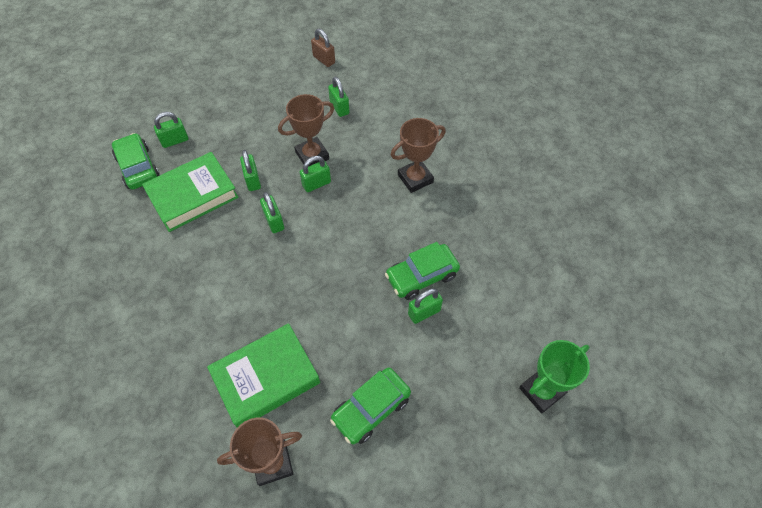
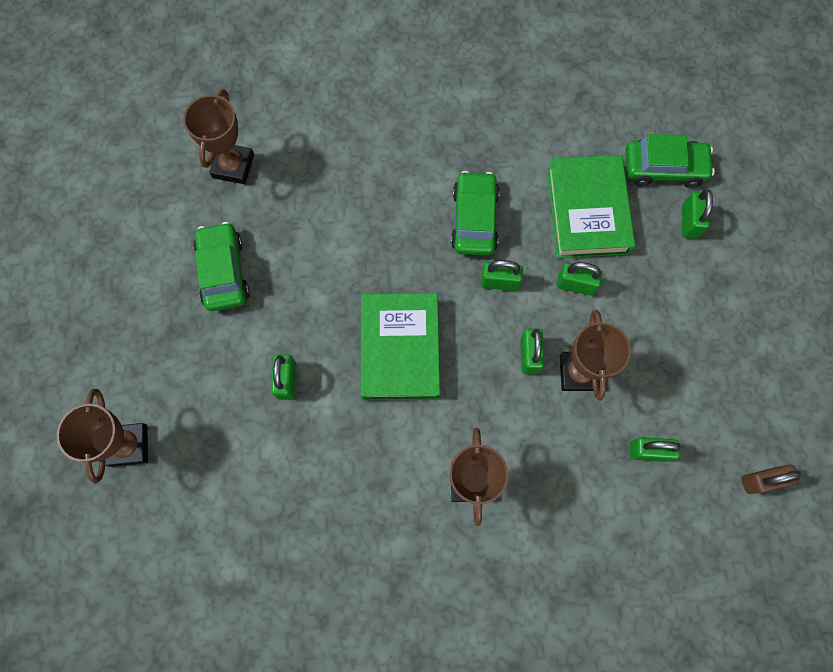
camera: 120 degrees right, 15 degrees up
green book [207,323,320,428] -> green book moved to [361,293,440,400]
green car [385,242,460,300] -> green car moved to [451,171,500,255]
green trophy [519,340,590,414] -> brown trophy [57,389,148,484]

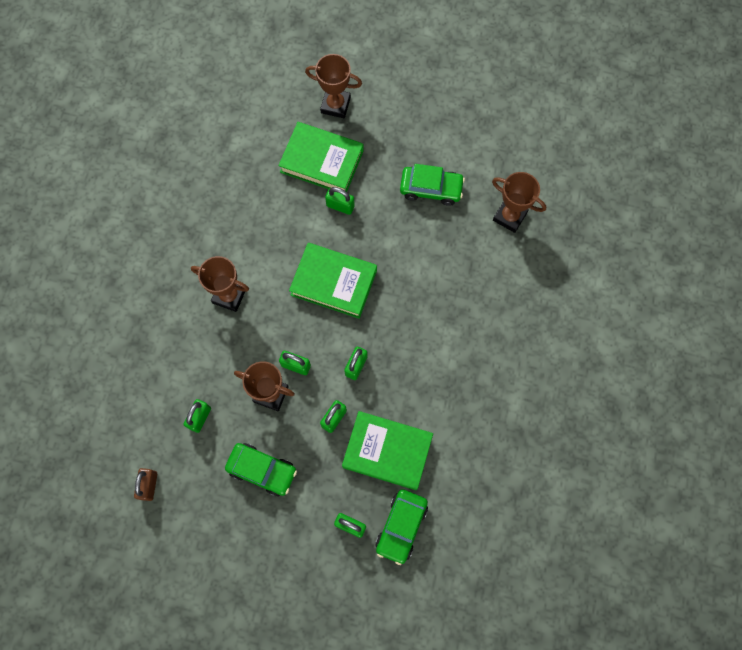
camera: 110 degrees right, 0 degrees up
green car [451,171,500,255] -> green car moved to [225,443,297,496]
none -> green book [278,122,364,192]

